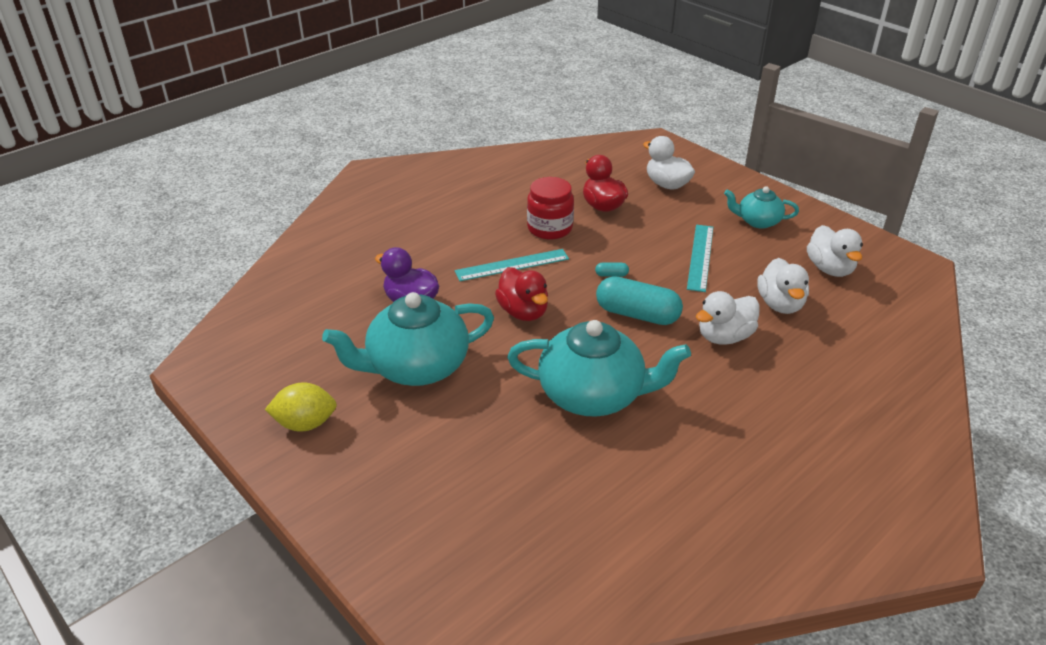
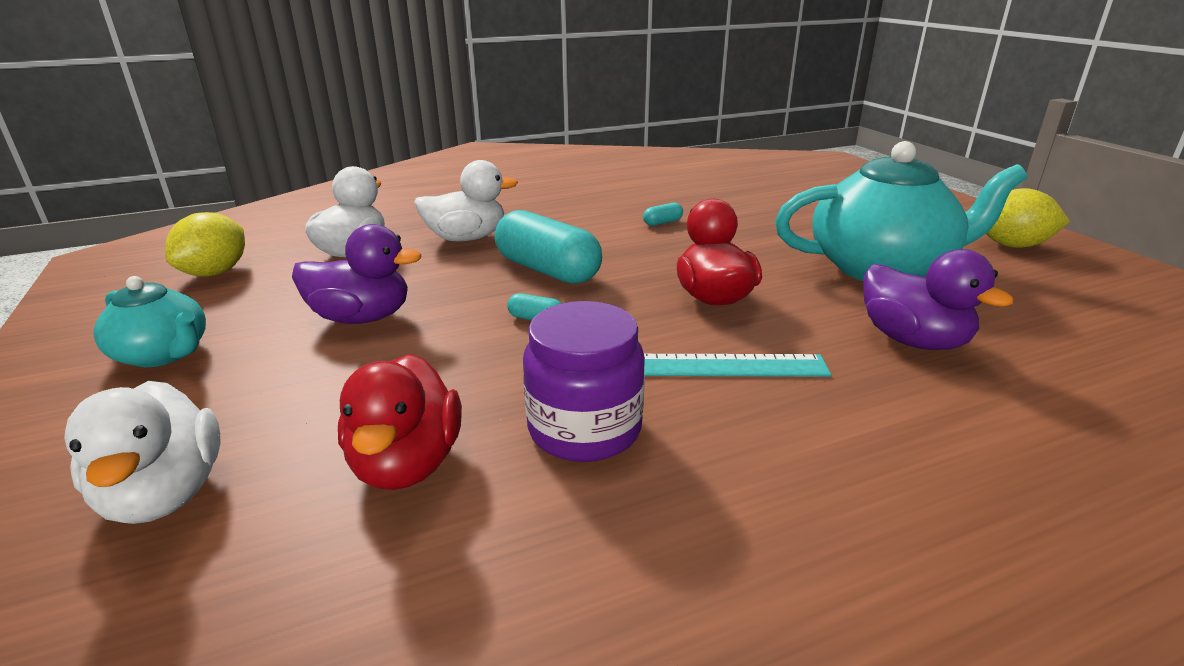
camera: 160 degrees left, 10 degrees down
turquoise teapot [507,320,691,417] -> turquoise capsule [643,203,683,226]
red jar [527,177,574,239] -> purple jar [523,301,645,462]
turquoise ruler [687,225,713,292] -> purple duck [292,224,421,324]
white duck [807,225,863,277] -> yellow lemon [165,212,245,276]

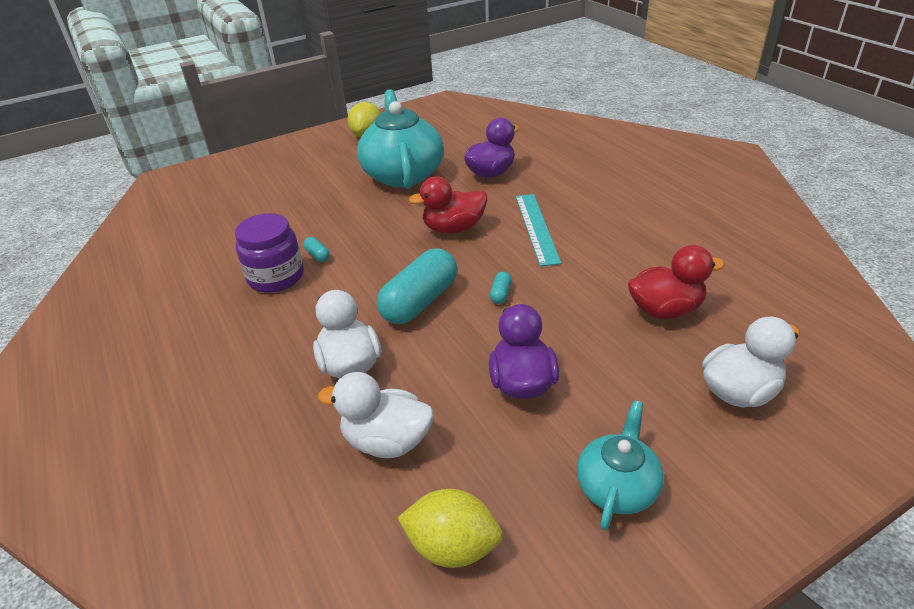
camera: 95 degrees left, 10 degrees up
purple jar [523,301,645,462] -> purple jar moved to [235,213,304,293]

